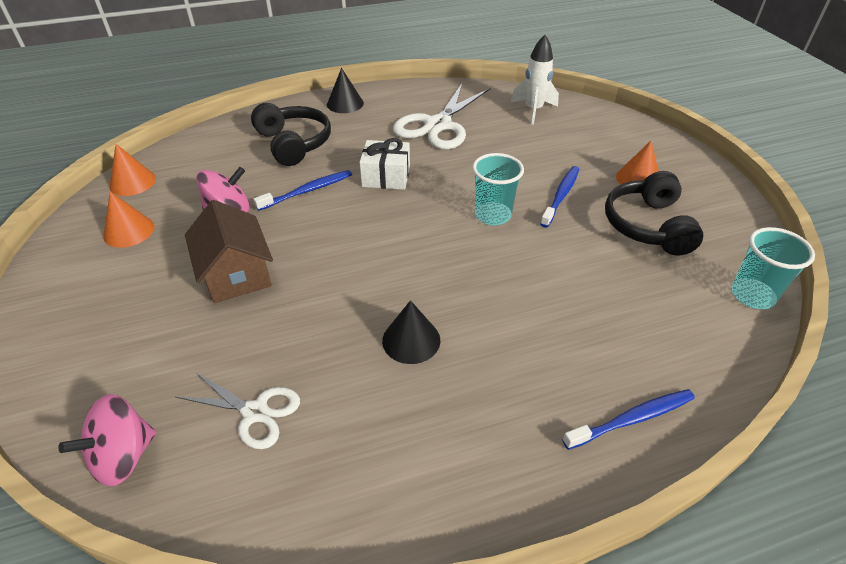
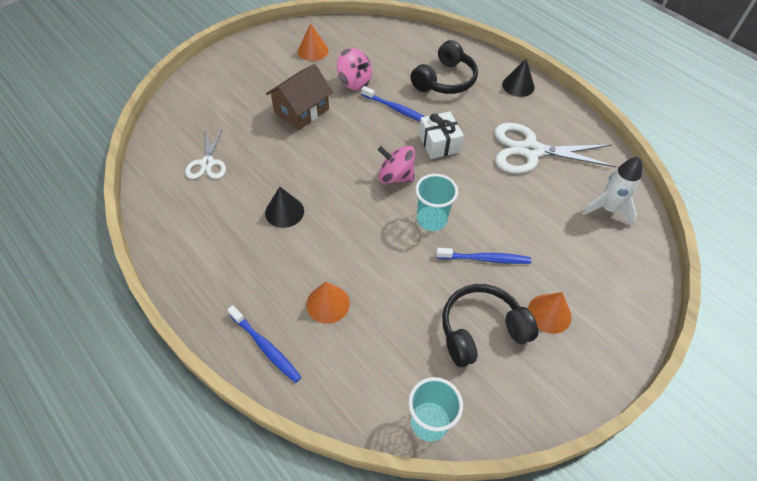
camera: 65 degrees right, 10 degrees up
pink spinning top [58,394,156,487] -> pink spinning top moved to [378,146,415,184]
orange cone [109,144,156,196] -> orange cone moved to [306,282,350,324]

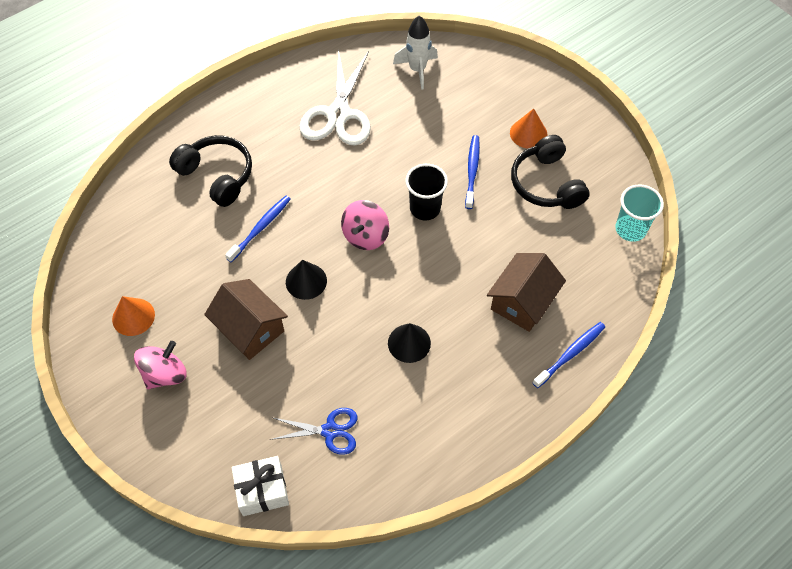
camera: 85 degrees left, 5 degrees up
white scissors [185,128,226,179] -> blue scissors [270,408,358,455]
orange cone [306,282,350,324] -> brown house [487,253,566,332]
pink spinning top [337,48,372,90] -> pink spinning top moved to [134,341,187,389]
turquoise cup [415,174,458,231] -> black cup [405,164,448,220]
white gift [419,111,464,159] -> white gift moved to [232,456,289,516]
black cone [502,59,535,97] -> black cone moved to [286,260,327,300]

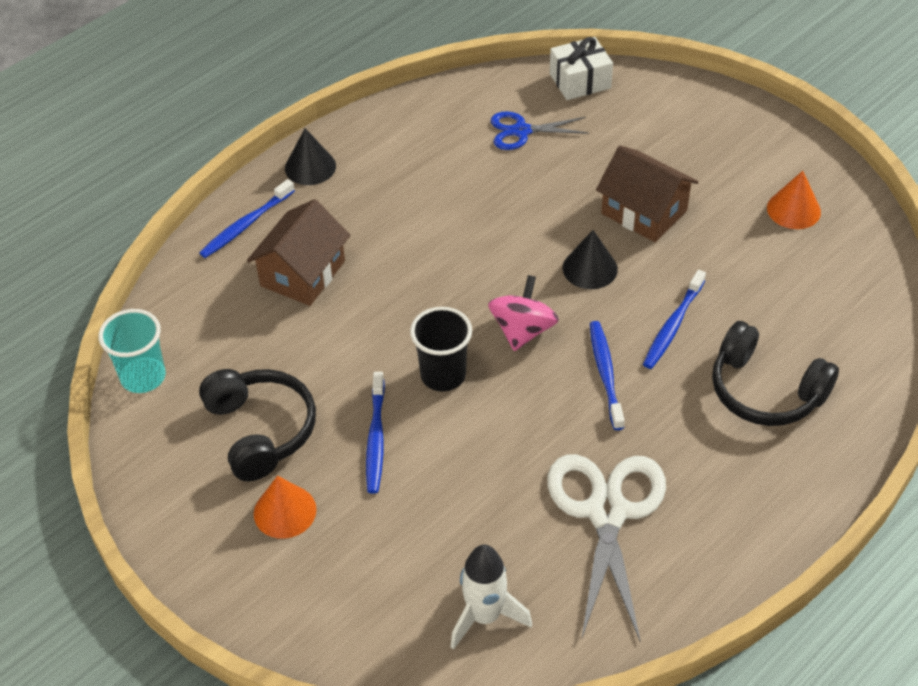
camera: 175 degrees right, 10 degrees down
pink spinning top [134,341,187,389] -> none
black cone [388,323,431,363] -> black cone moved to [285,128,336,185]
none -> blue toothbrush [590,321,625,430]

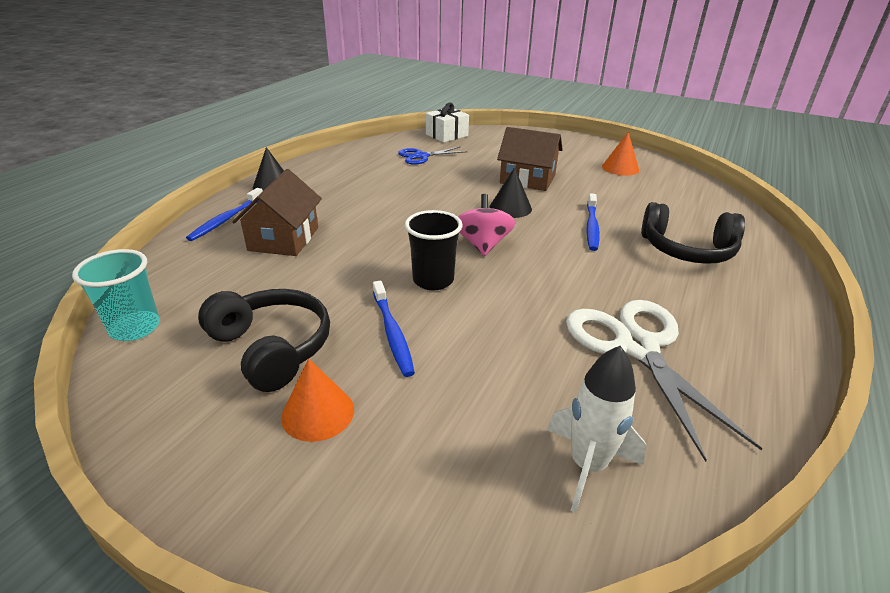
camera: 20 degrees left, 15 degrees down
blue toothbrush [590,321,625,430] -> none

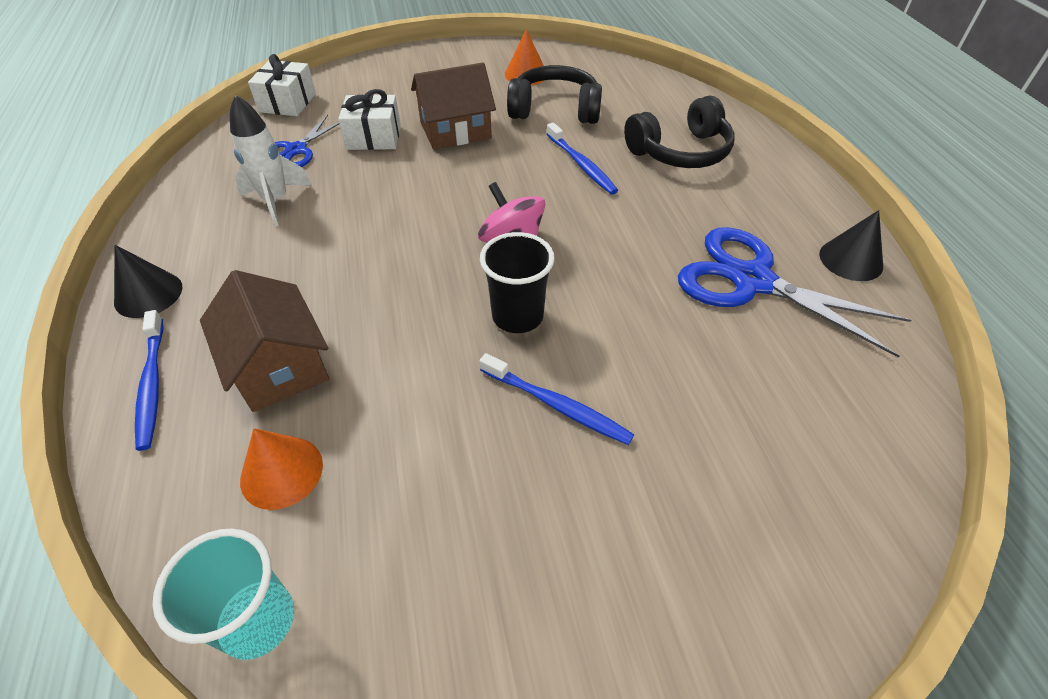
camera: 40 degrees left, 15 degrees up
black headphones [198,289,330,392] -> black headphones moved to [507,65,602,124]
orange cone [281,359,354,442] -> orange cone moved to [240,428,323,510]
black cone [490,167,532,218] -> black cone moved to [819,210,883,281]
white rocket [547,346,647,513] -> white rocket moved to [230,95,311,226]
white scissors [566,300,763,462] -> blue scissors [678,227,911,358]
none -> white gift [338,89,401,150]

